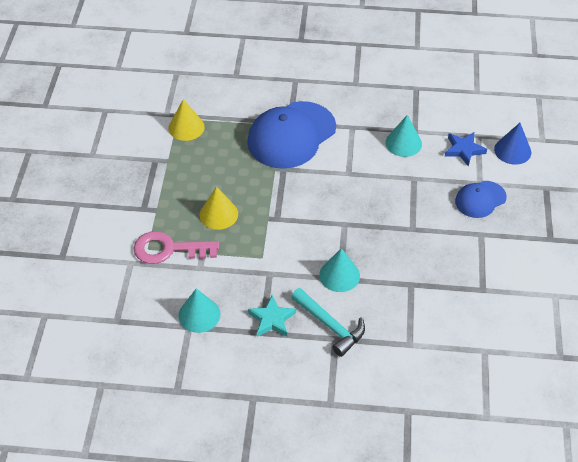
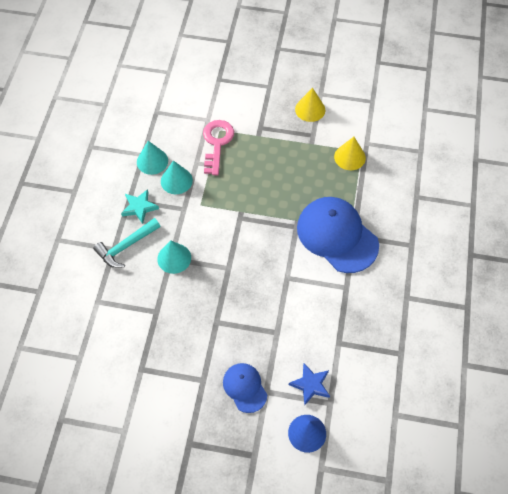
camera: 95 degrees right, 10 degrees up
yellow cone [200,186,238,230] -> yellow cone moved to [295,88,325,122]
turquoise cone [385,115,422,157] -> turquoise cone moved to [161,160,193,194]

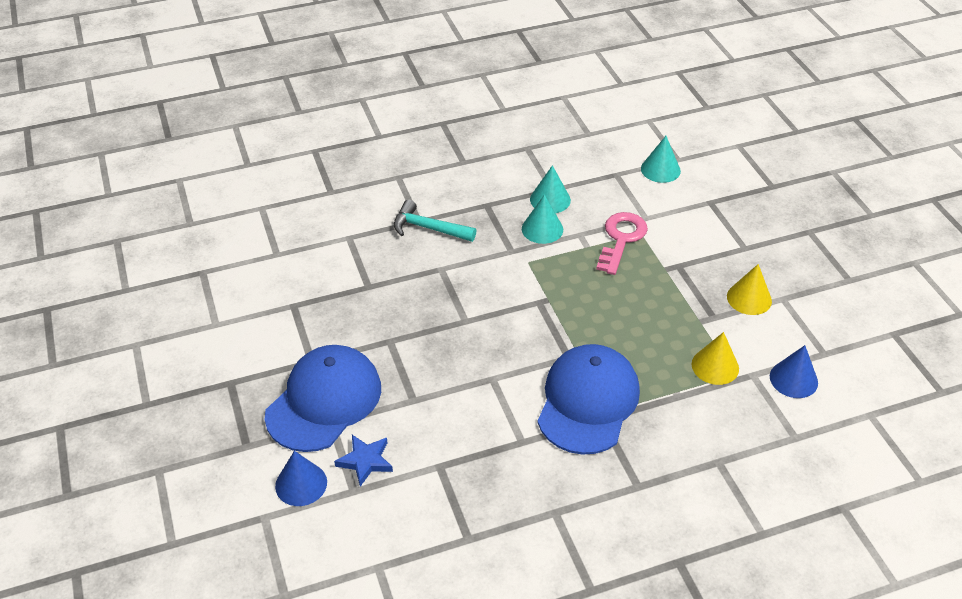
camera: 60 degrees right, 15 degrees down
turquoise star [121,189,159,224] -> none
turquoise cone [157,241,191,274] -> turquoise cone moved to [641,136,681,183]
pink key [203,120,234,175] -> pink key turned 45 degrees counterclockwise [596,212,648,275]
blue cap [223,363,267,413] -> blue cap [265,345,381,452], size x1.89
none -> blue cone [770,345,818,398]

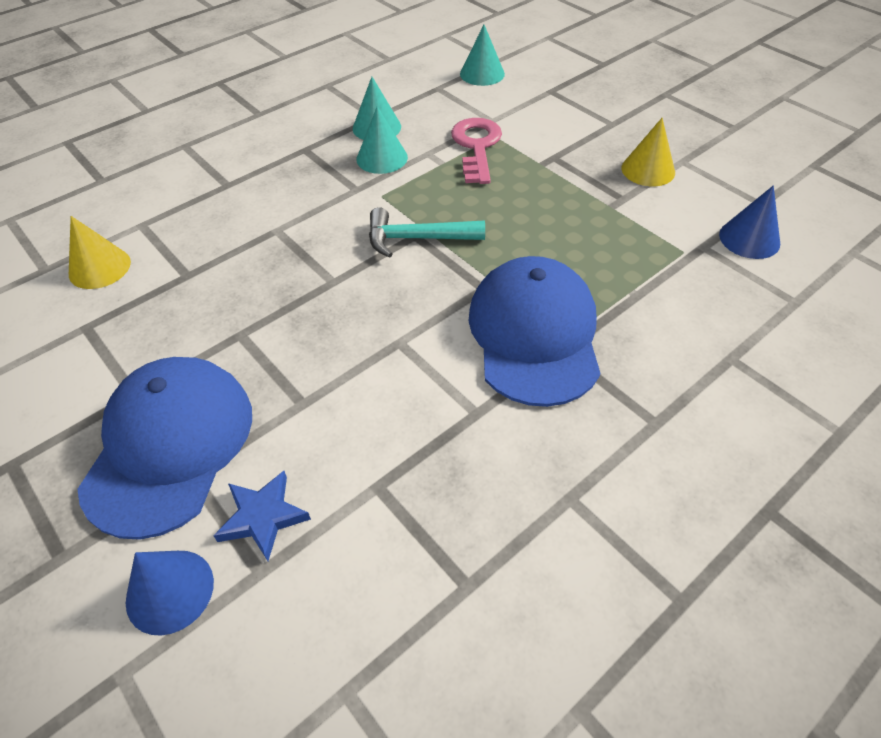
camera: 20 degrees left, 5 degrees up
turquoise hammer [394,200,477,242] -> turquoise hammer moved to [369,207,485,258]
yellow cone [691,332,739,385] -> yellow cone moved to [69,216,131,289]

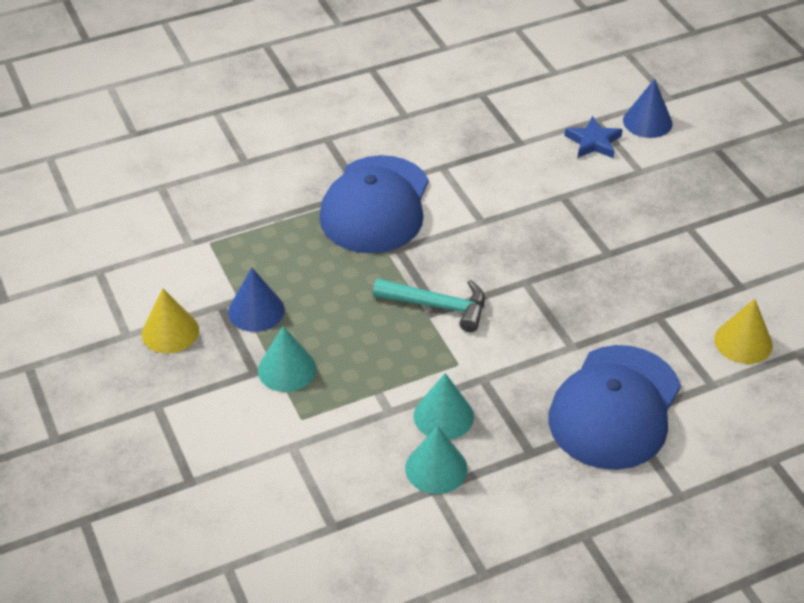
camera: 165 degrees left, 5 degrees down
blue cap [77,357,252,540] -> blue cap moved to [548,345,681,470]
pink key [451,118,502,184] -> none
turquoise cone [460,25,505,86] -> turquoise cone moved to [258,326,316,392]
blue cone [719,185,780,259] -> blue cone moved to [228,267,285,332]

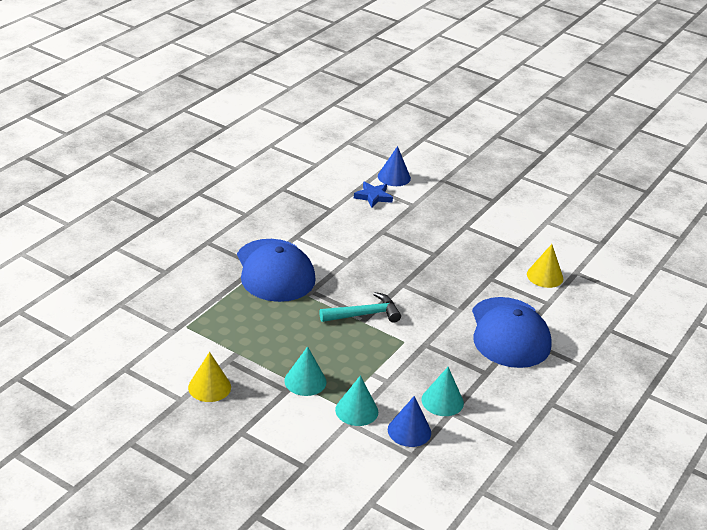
camera: 35 degrees left, 10 degrees down
blue cone [228,267,285,332] -> blue cone moved to [388,396,431,447]
turquoise cone [414,373,474,440] -> turquoise cone moved to [335,375,378,426]

